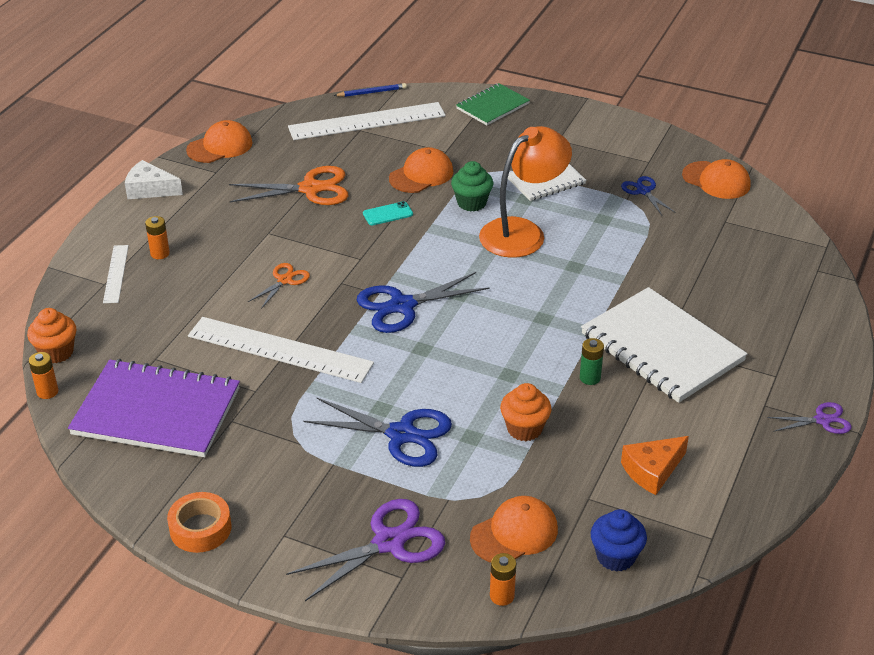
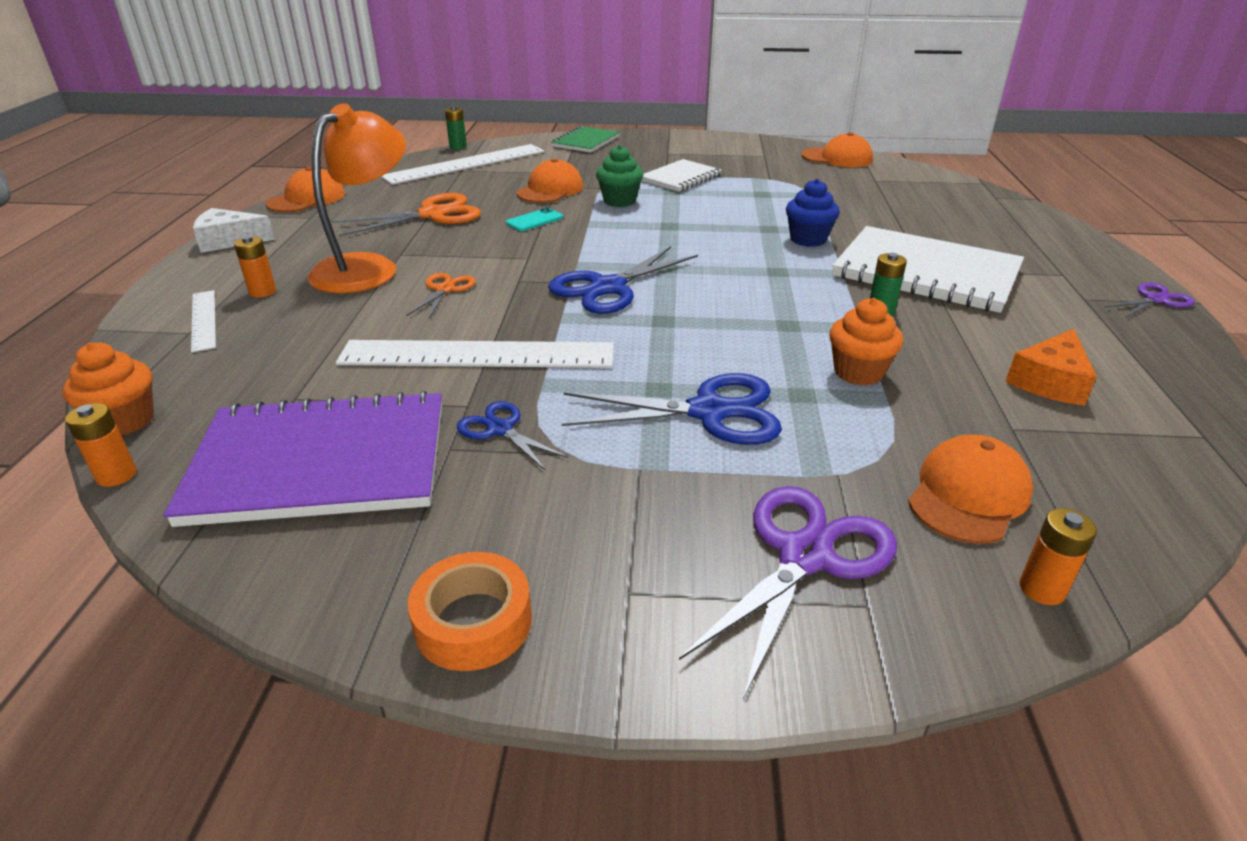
camera: 20 degrees left, 5 degrees down
blue pencil [334,83,407,97] -> green battery [445,106,467,150]
orange lamp [479,126,572,258] -> orange lamp moved to [307,103,406,293]
blue cupcake [591,509,647,572] -> blue cupcake moved to [786,179,840,247]
blue scissors [621,176,675,215] -> blue scissors moved to [457,401,568,471]

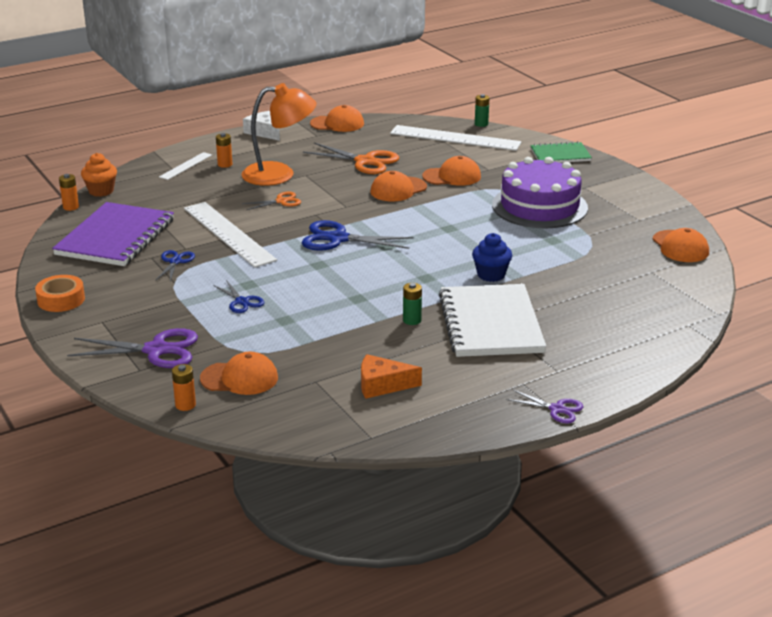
camera: 55 degrees right, 5 degrees down
purple notebook [164,391,442,527] -> purple notebook turned 60 degrees clockwise [52,202,174,266]
turquoise phone [506,208,563,231] -> orange cap [370,171,427,201]
blue scissors [561,373,782,445] -> blue scissors [213,280,264,313], size x0.56
green cupcake [596,145,644,207] -> none
white notebook [641,159,722,192] -> purple cake [492,157,588,228]
orange cupcake [829,298,903,385] -> none

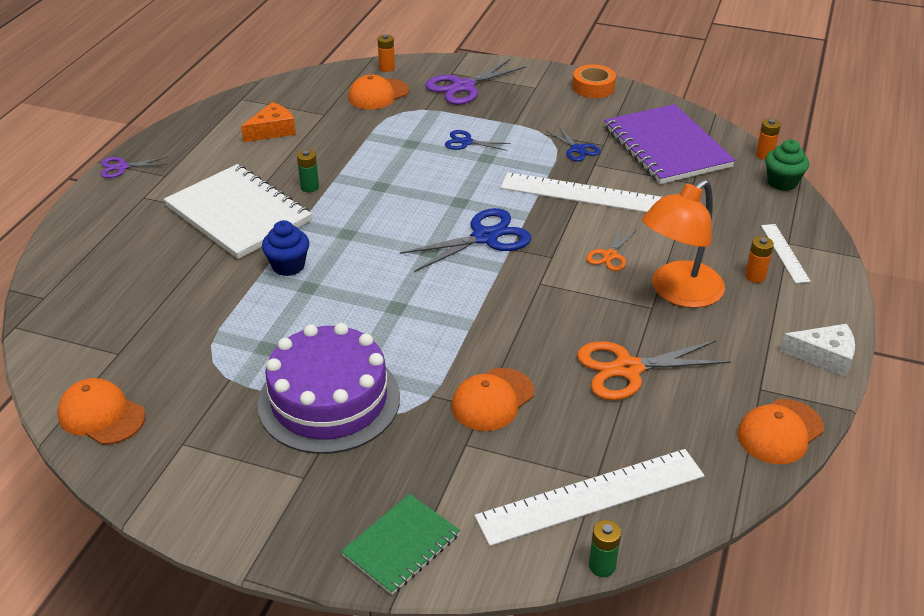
camera: 140 degrees right, 10 degrees up
orange cupcake [81,153,117,197] -> green cupcake [765,139,809,191]
orange cap [370,171,427,201] -> none

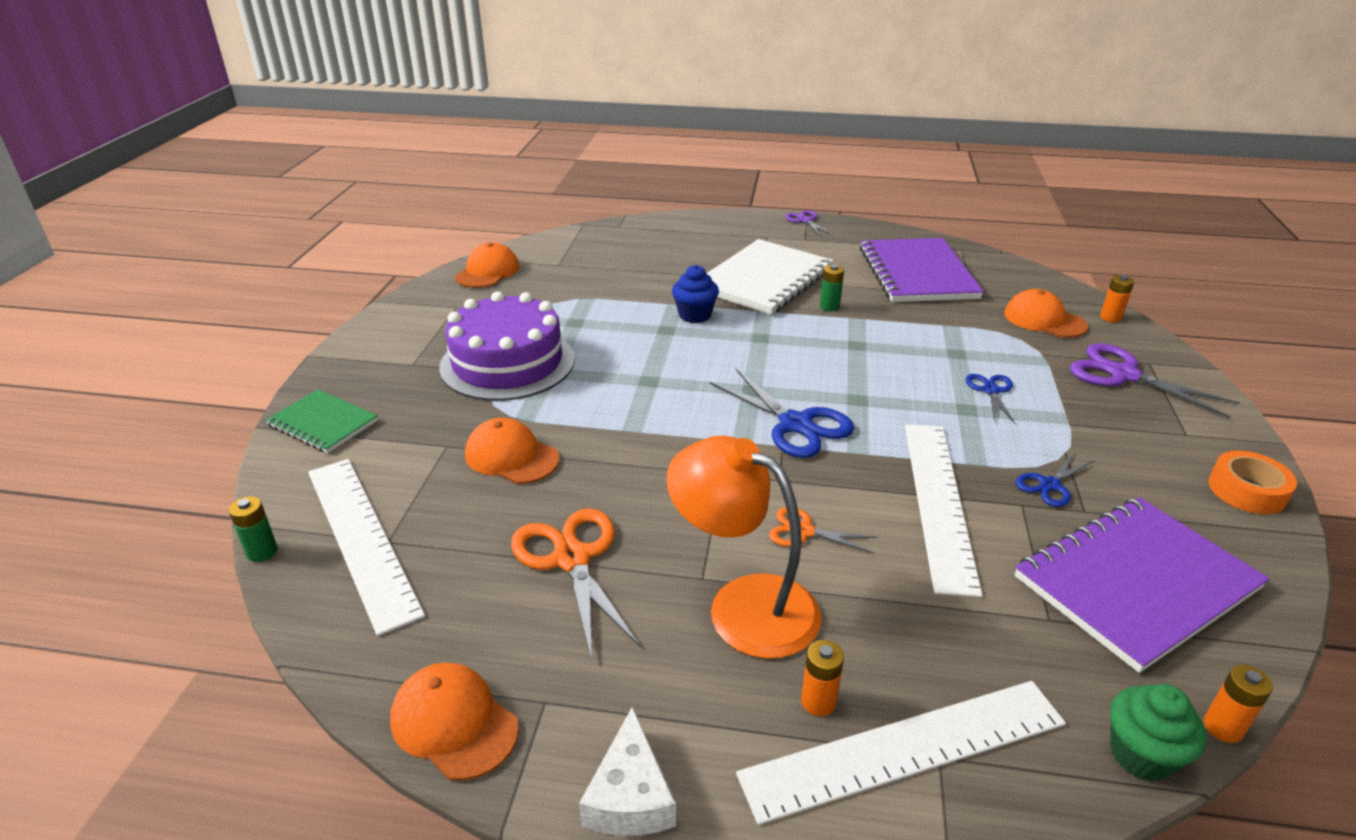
camera: 80 degrees right, 5 degrees down
orange cheese [241,102,296,142] -> purple notebook [860,238,984,302]
white ruler [761,224,811,283] -> white ruler [736,681,1066,825], size x1.96

